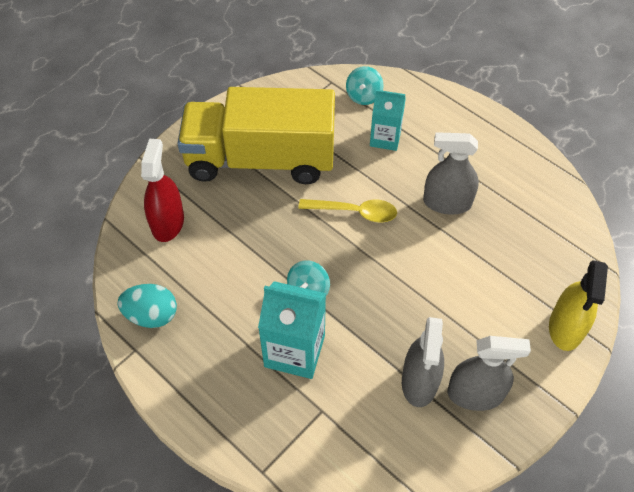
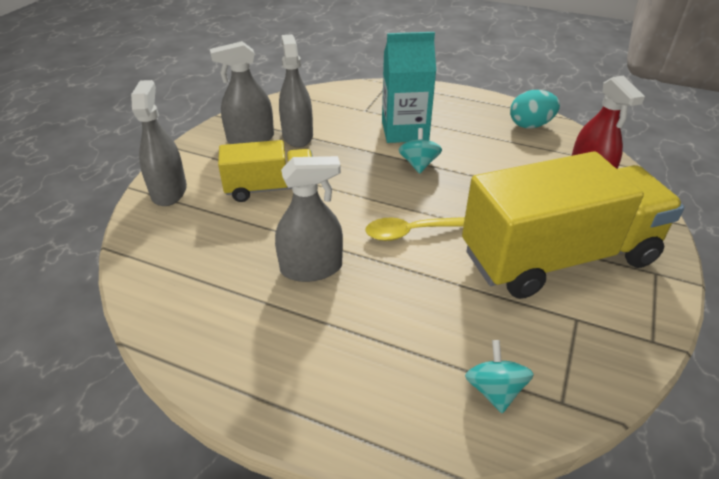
camera: 160 degrees right, 15 degrees down
turquoise carton [370,90,406,151] -> none
yellow spray bottle [549,260,608,351] -> grey spray bottle [131,80,187,206]
none -> yellow truck [218,140,313,202]

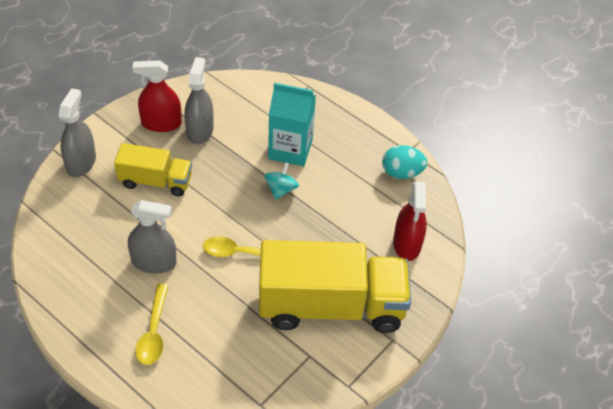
camera: 15 degrees right, 10 degrees up
grey spray bottle [210,41,274,144] -> red spray bottle [132,60,182,132]
turquoise spinning top [465,340,534,413] -> none
none -> yellow spoon [135,284,169,365]

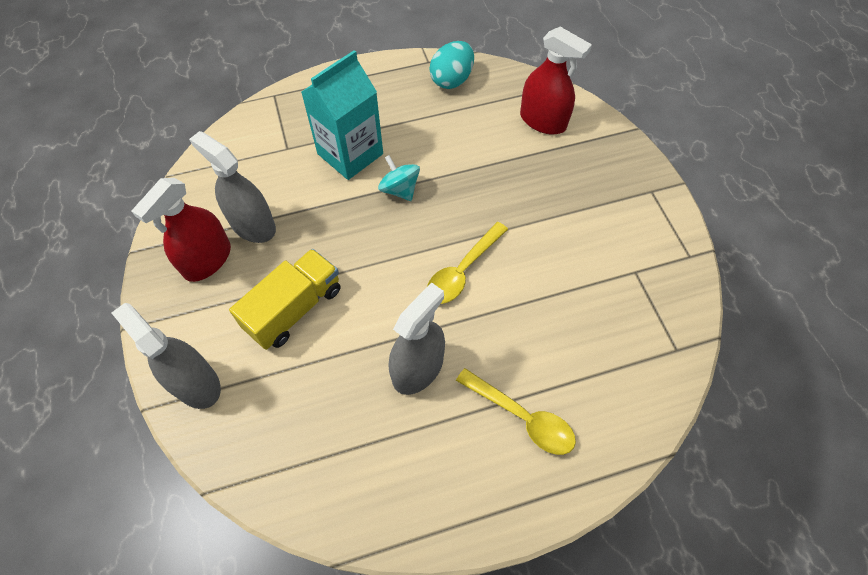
camera: 55 degrees left, 10 degrees up
yellow truck [259,240,411,333] -> none

